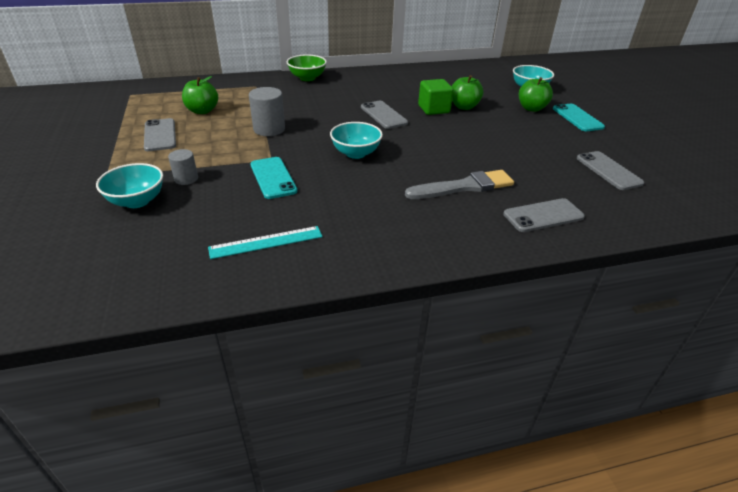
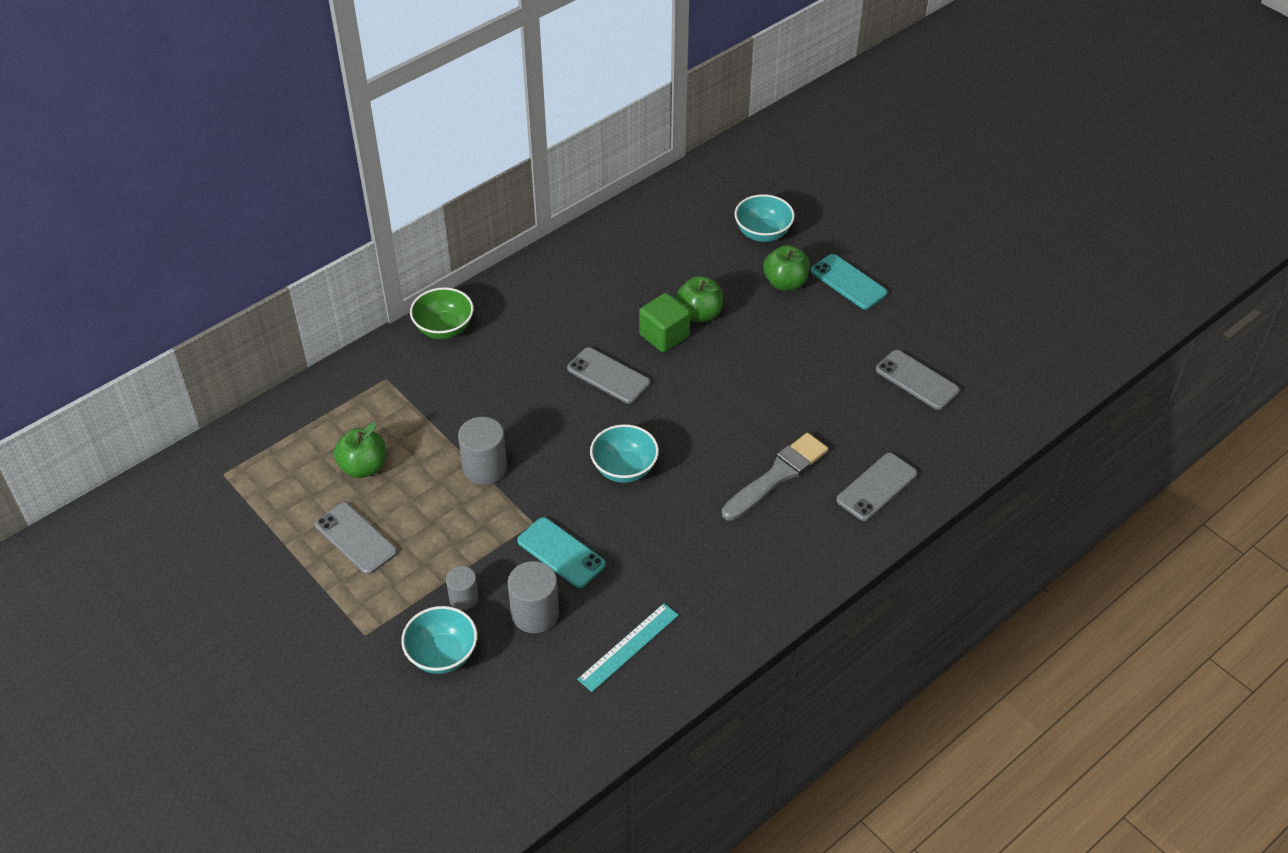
camera: 25 degrees left, 10 degrees up
none -> grey cylinder [508,561,559,633]

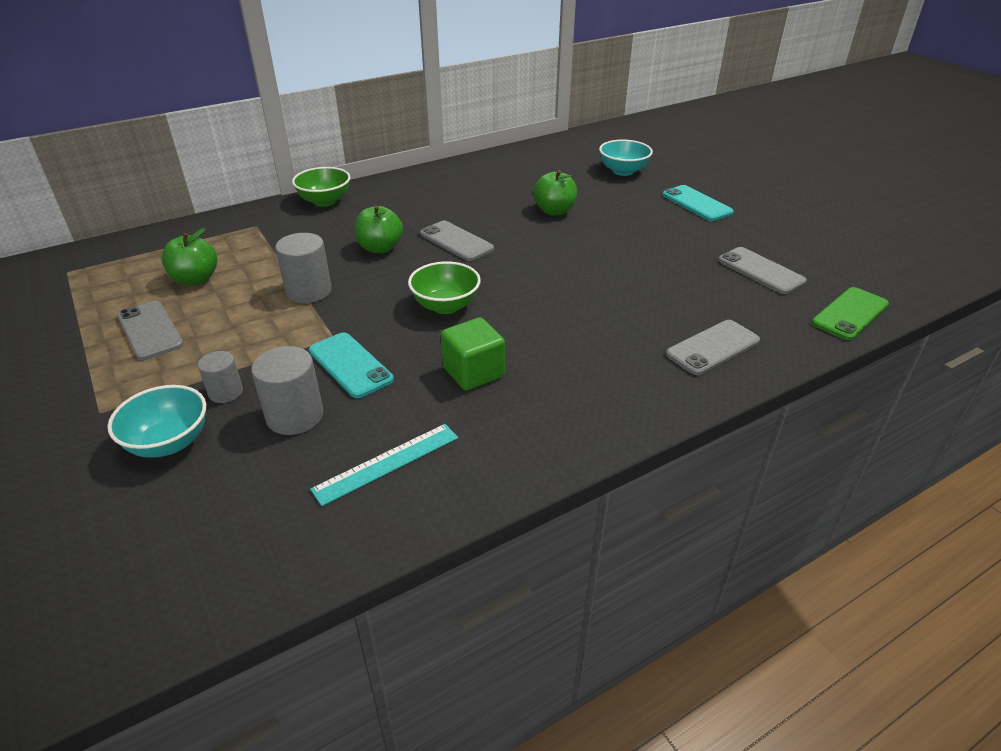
camera: 10 degrees right, 10 degrees down
turquoise bowl [590,424,659,483] -> green bowl [408,261,481,314]
green cube [639,293,690,352] -> green cube moved to [441,317,505,391]
grey brush [722,433,828,521] -> none
green apple [763,245,810,291] -> green apple moved to [355,205,403,253]
none -> green phone [812,287,889,340]

